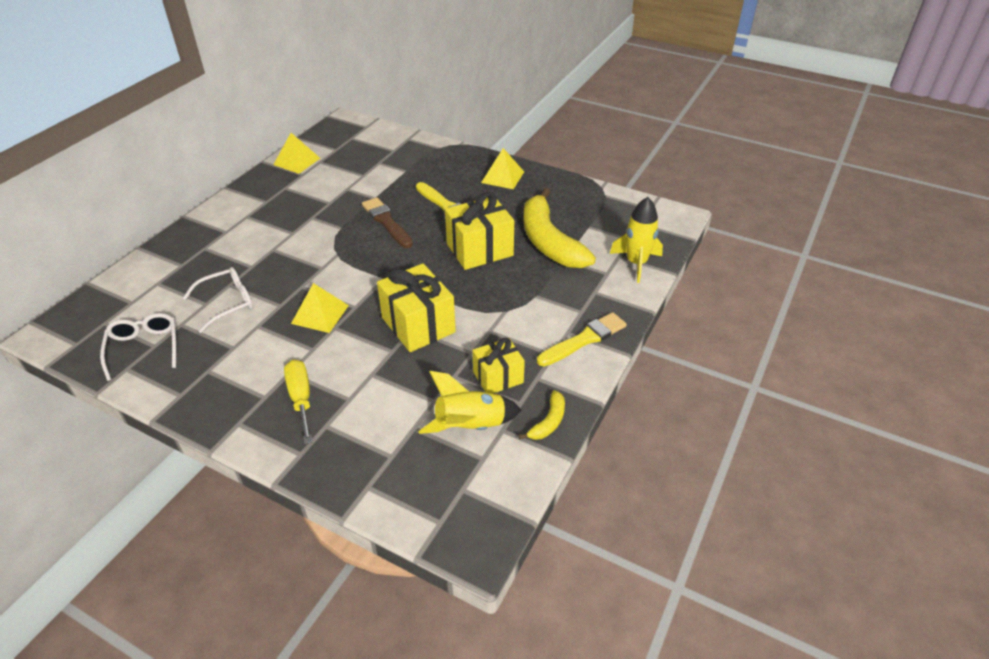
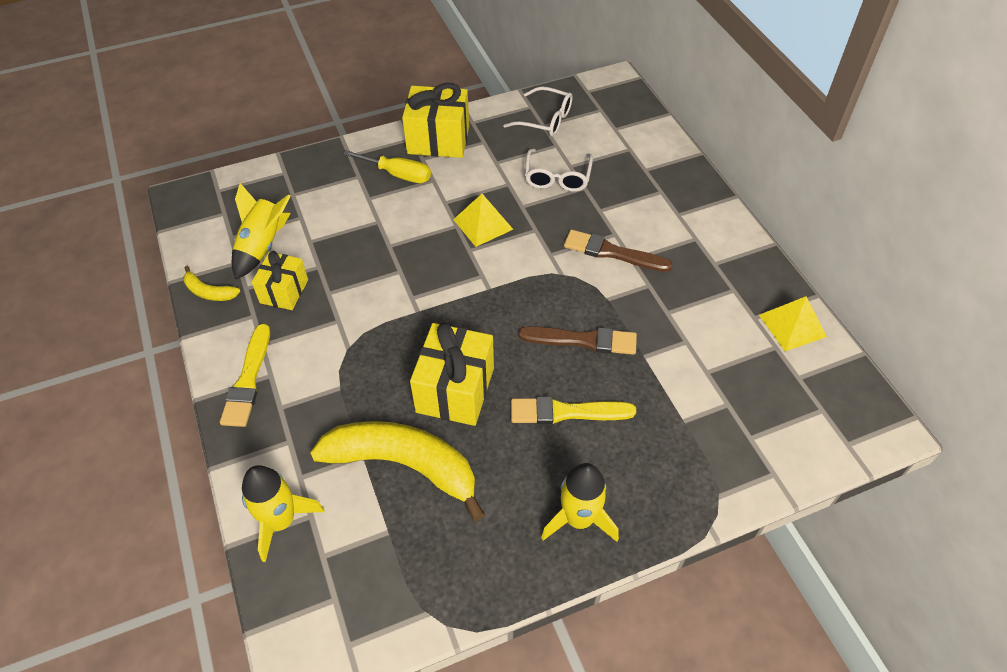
camera: 130 degrees right, 10 degrees up
yellow gift [377,263,456,352] -> yellow gift moved to [402,83,469,158]
yellow pyramid [481,148,524,189] -> yellow rocket [541,463,619,542]
yellow banana [518,390,565,440] -> yellow banana turned 45 degrees counterclockwise [183,266,240,301]
none -> brown brush [564,230,673,272]

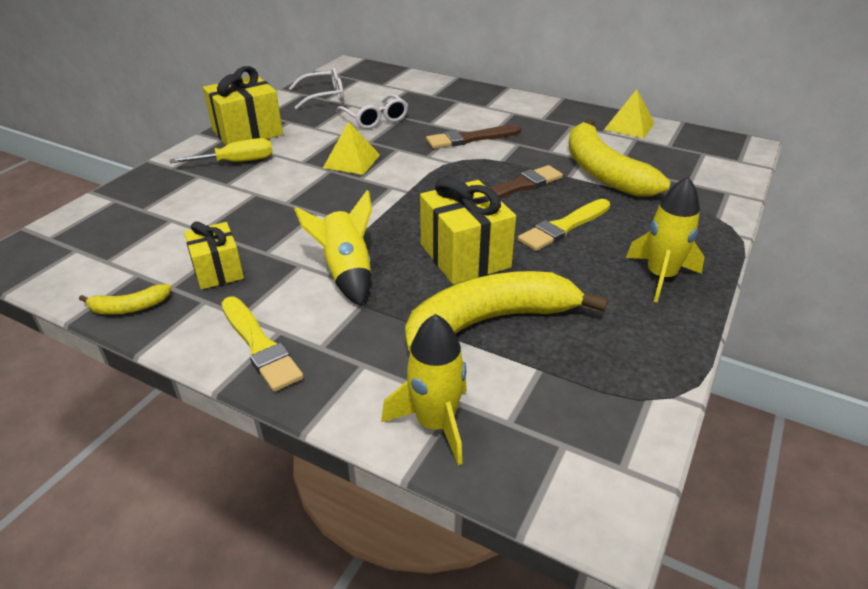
camera: 40 degrees left, 15 degrees down
yellow rocket [232,183,291,279] -> yellow rocket moved to [294,190,372,306]
none -> yellow banana [568,118,671,197]

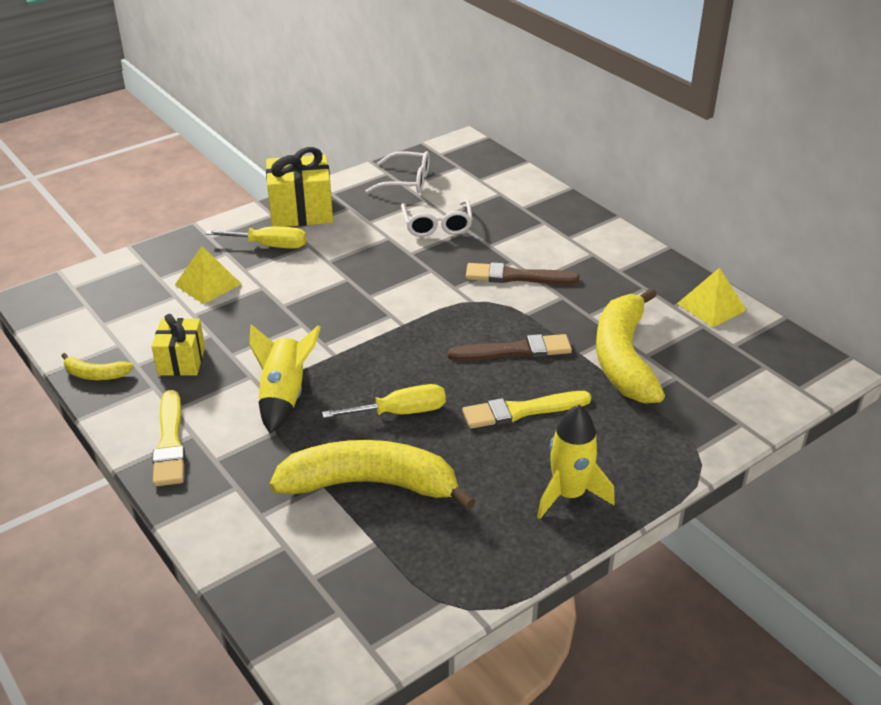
camera: 25 degrees right, 0 degrees up
yellow pyramid [323,121,380,175] -> yellow pyramid moved to [175,246,241,304]
yellow rocket [381,314,467,466] -> none
yellow gift [420,177,516,284] -> yellow screwdriver [322,384,446,418]

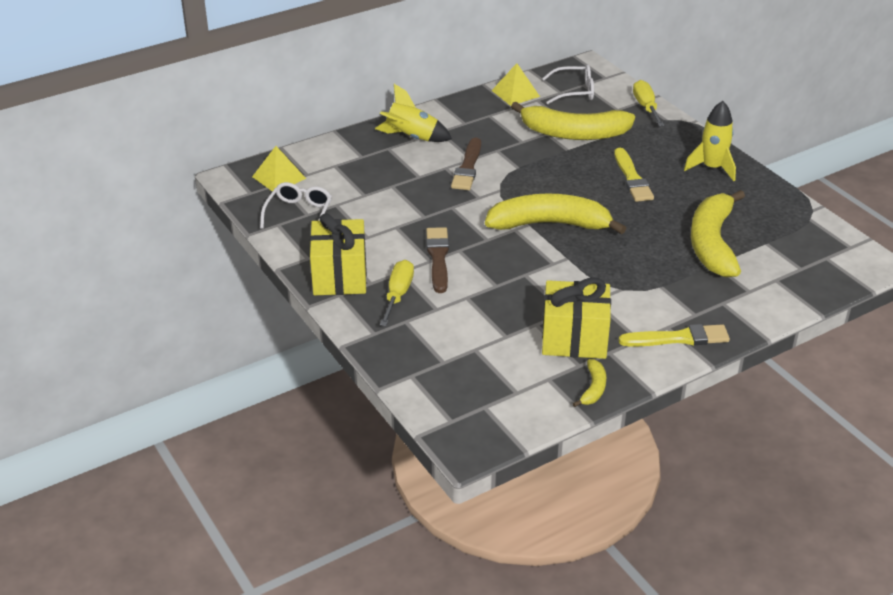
camera: 85 degrees left, 0 degrees up
yellow gift [152,314,205,376] -> yellow gift [542,277,611,359], size x1.59
yellow pyramid [175,246,241,304] -> yellow pyramid moved to [252,146,306,192]
yellow rocket [249,324,321,434] -> yellow rocket moved to [375,84,452,142]
yellow screwdriver [322,384,446,418] -> yellow screwdriver moved to [633,80,664,126]
white glasses [401,200,473,237] -> white glasses moved to [542,64,594,104]
brown brush [448,334,572,361] -> brown brush moved to [426,227,449,293]
none -> yellow banana [485,193,626,234]

